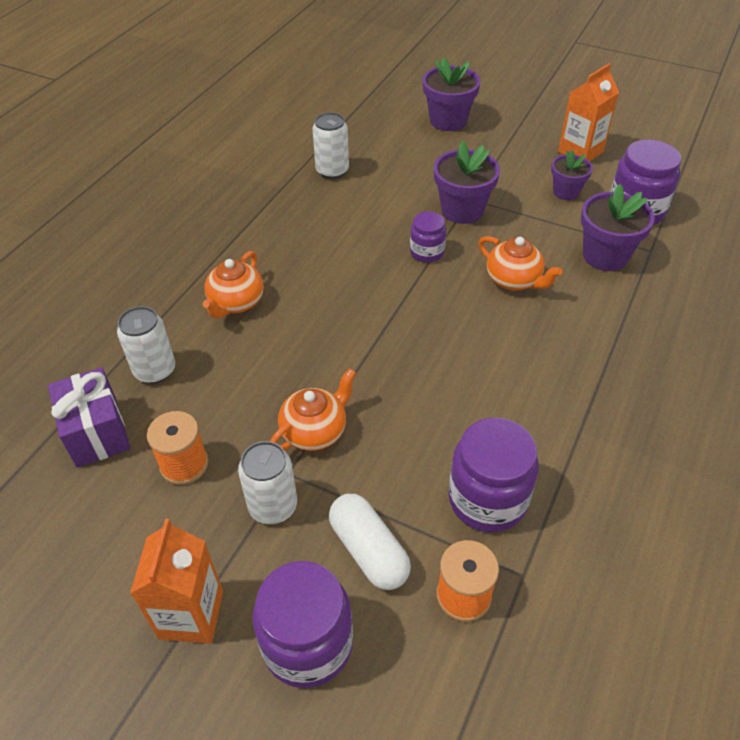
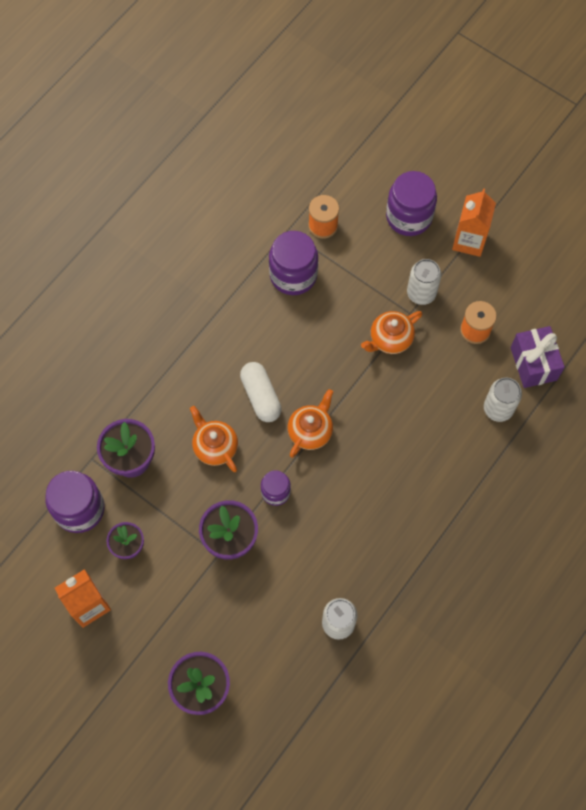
camera: 170 degrees left, 20 degrees up
orange teapot [203,251,264,319] -> orange teapot moved to [288,389,333,458]
white capsule [329,494,411,590] -> white capsule moved to [240,362,282,422]

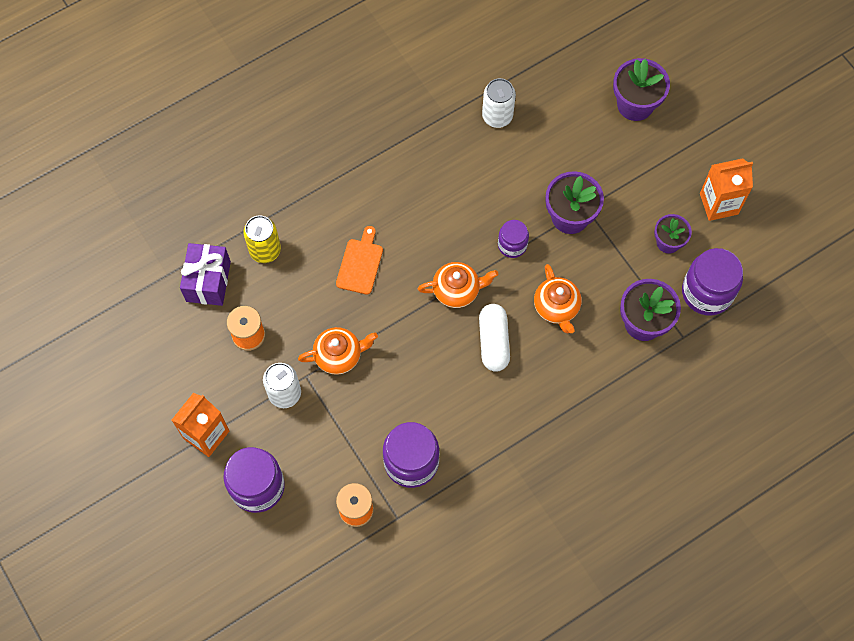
camera: 160 degrees left, 0 degrees up
orange teapot [288,389,333,458] -> orange teapot turned 150 degrees counterclockwise [418,262,498,308]
white can [484,378,522,422] -> yellow can [243,215,281,263]
none -> orange cutting board [336,226,383,295]

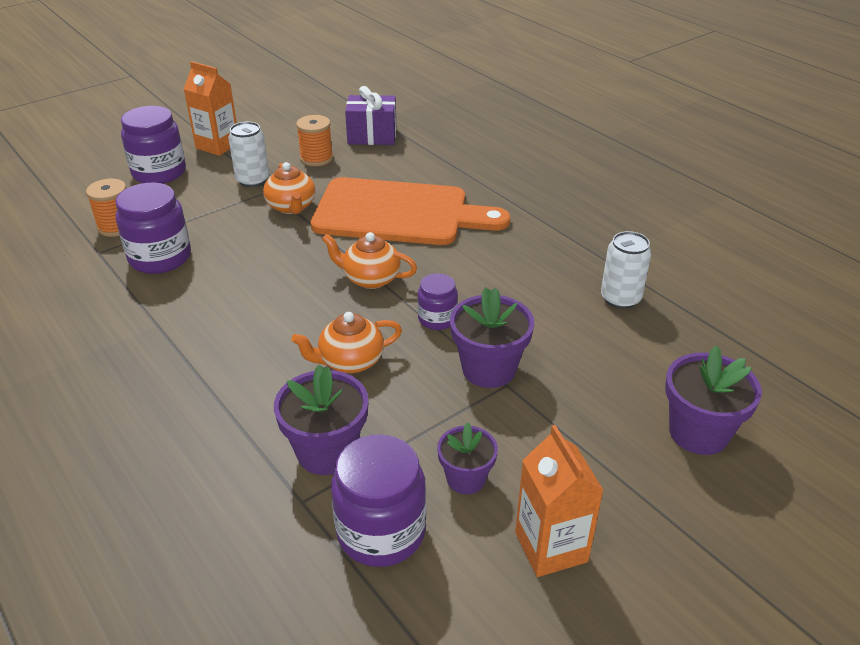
camera: 85 degrees right, 30 degrees down
yellow can [243,215,281,263] -> none
orange cutting board [336,226,383,295] -> orange cutting board [311,177,510,245], size x2.40
orange teapot [418,262,498,308] -> orange teapot turned 120 degrees clockwise [322,232,417,289]
white capsule [479,304,510,372] -> none

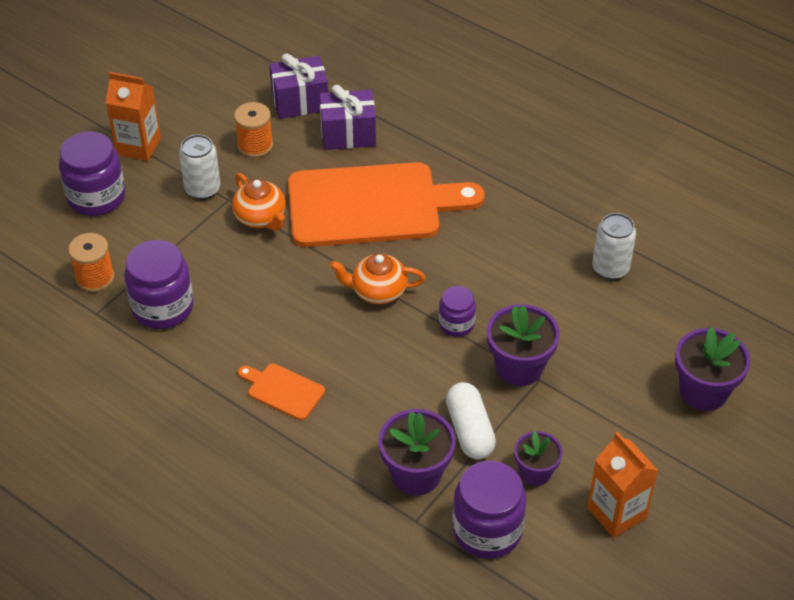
camera: 15 degrees left, 10 degrees up
orange teapot [291,312,402,373] -> none
none -> orange cutting board [238,364,325,420]
none -> purple gift [319,85,376,150]
none -> white capsule [446,382,496,460]

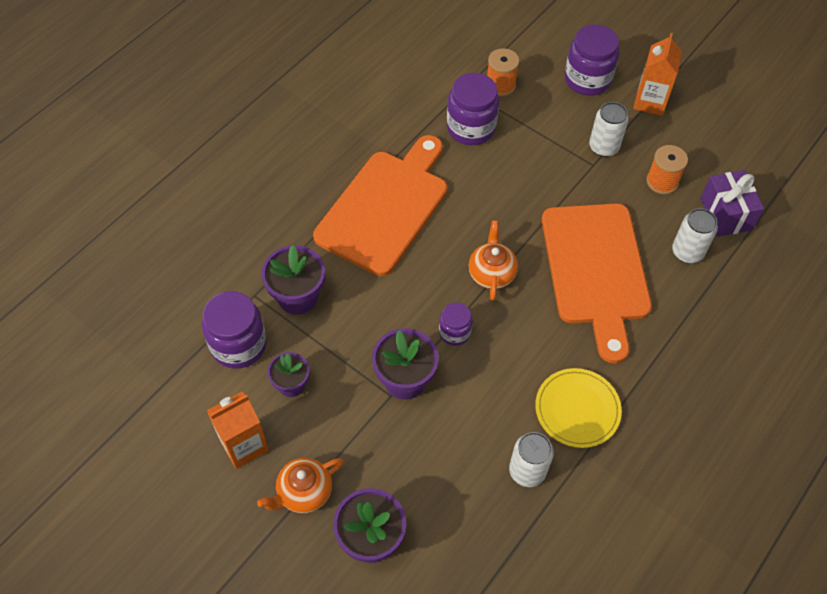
camera: 90 degrees right, 10 degrees up
orange teapot [232,173,286,231] -> orange teapot moved to [257,458,344,513]
orange cutting board [238,364,325,420] -> orange cutting board [313,135,447,276], size x2.40
purple gift [319,85,376,150] -> white can [672,208,718,263]
white capsule [446,382,496,460] -> none
none -> yellow plate [535,368,622,448]

